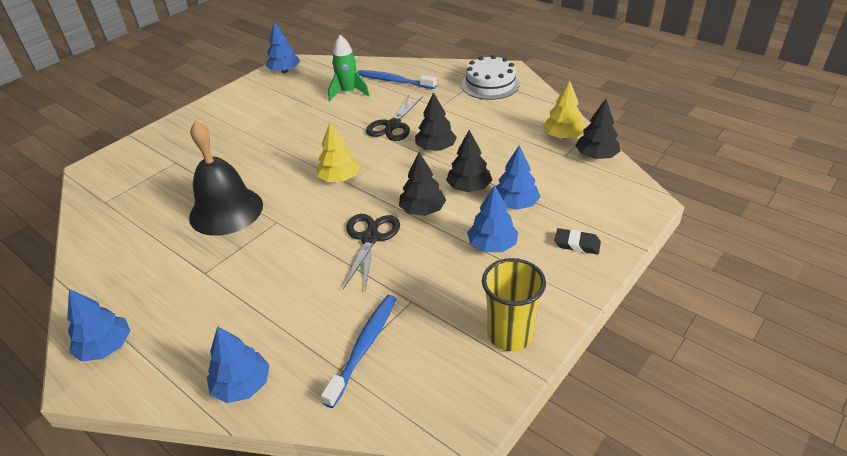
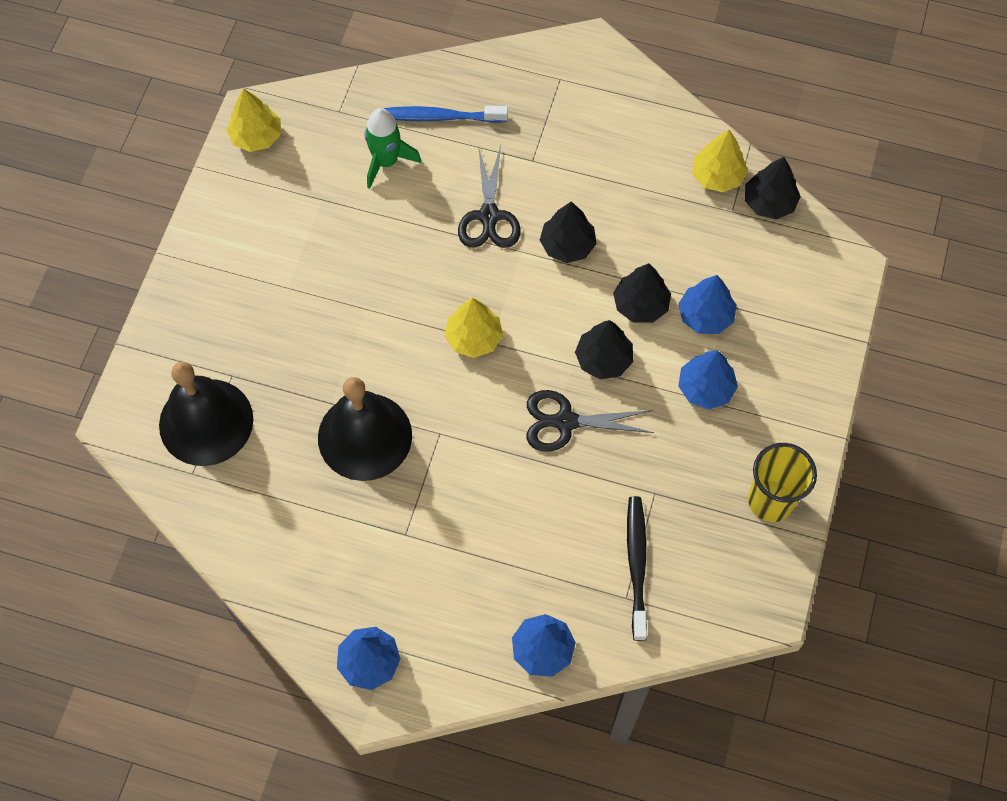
camera: 25 degrees left, 25 degrees up
blue tree [266,22,300,73] -> yellow tree [226,88,281,152]
blue toothbrush [321,295,396,408] -> black toothbrush [627,496,647,641]
black scissors [343,214,400,291] -> black scissors turned 75 degrees counterclockwise [527,390,654,452]
white cake [461,55,519,100] -> none
black eraser [555,228,601,254] -> none
none -> black bell [159,362,253,466]

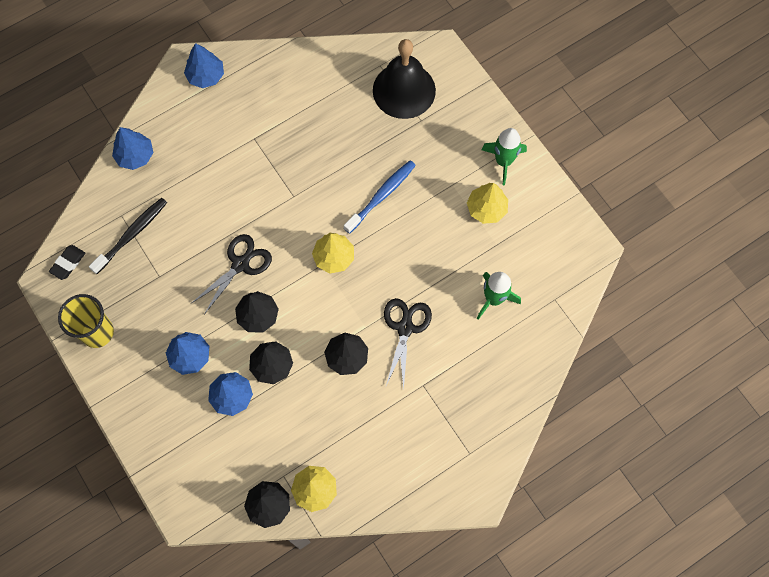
camera: 130 degrees right, 5 degrees up
yellow tree [226,88,281,152] -> yellow tree moved to [467,183,508,224]
black bell [318,377,412,481] -> none
blue toothbrush [383,105,508,123] -> blue toothbrush moved to [344,160,416,234]
black scissors [458,146,521,248] -> black scissors turned 60 degrees clockwise [384,298,432,390]
black toothbrush [627,496,647,641] -> black toothbrush turned 90 degrees counterclockwise [89,198,167,274]
none -> black eraser [49,245,85,280]
none -> green rocket [481,128,527,185]

